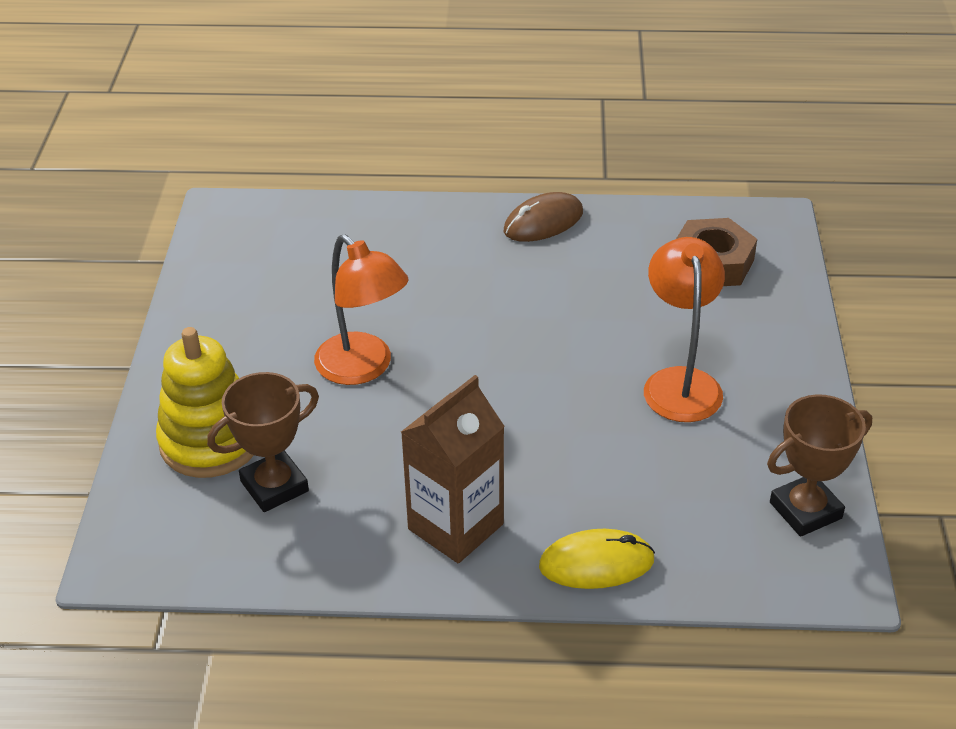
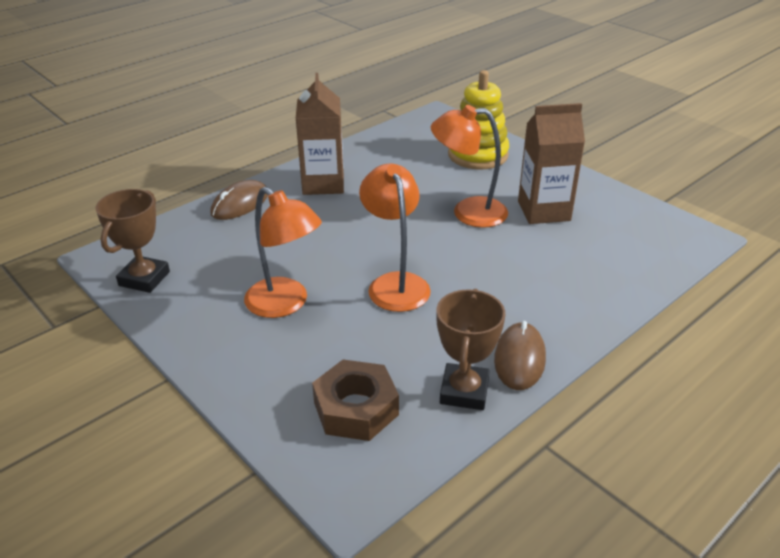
camera: 135 degrees right, 5 degrees down
brown trophy [207,372,319,512] -> brown trophy moved to [436,289,505,410]
yellow mouse [539,529,655,589] -> brown mouse [210,180,268,220]
none -> orange lamp [359,164,431,312]
none -> brown carton [518,103,585,224]

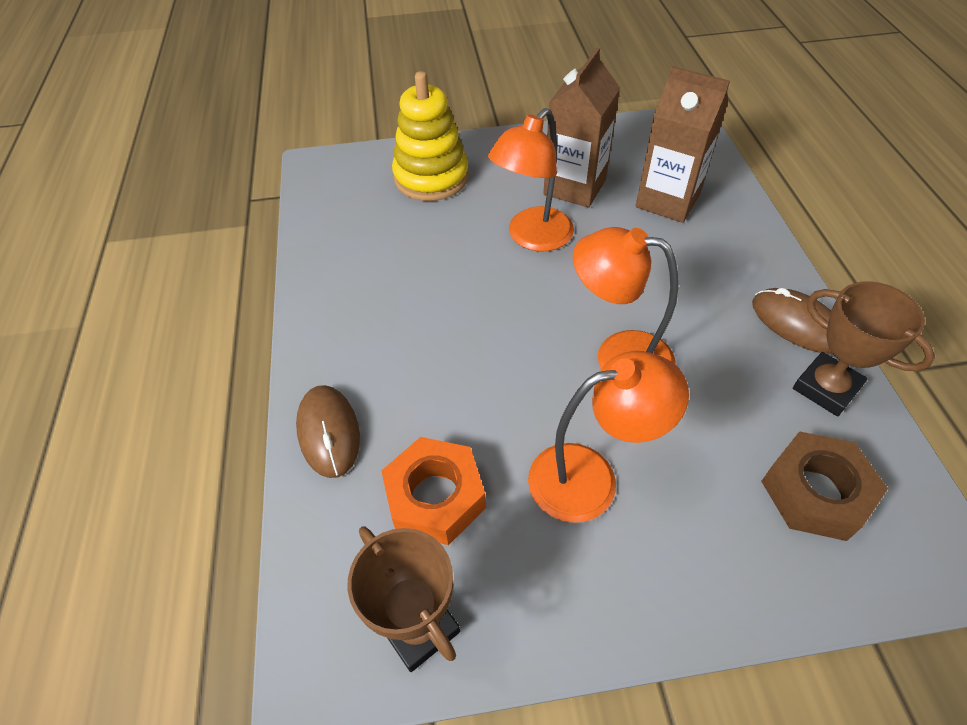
camera: 55 degrees left, 15 degrees up
brown carton [296,73,344,195] -> brown carton moved to [636,66,730,223]
none -> orange nut [381,437,486,545]

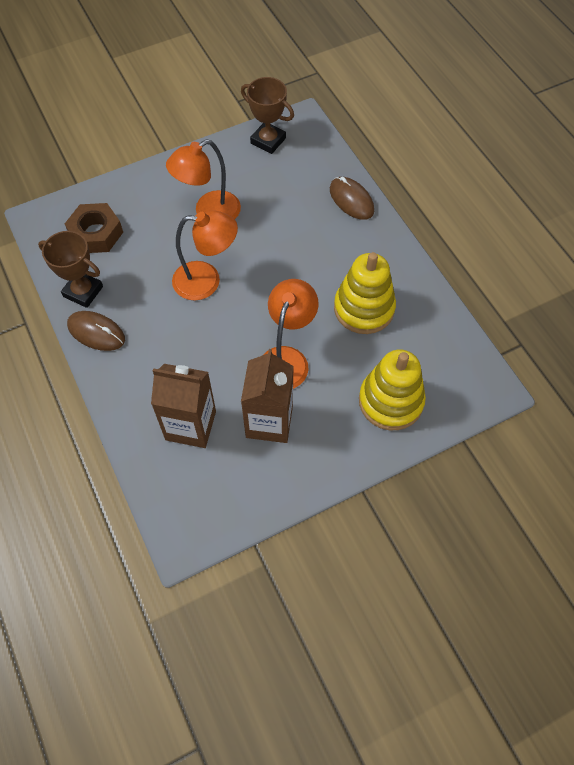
camera: 160 degrees right, 10 degrees up
orange nut [381,437,486,545] -> none
none -> yellow stacking toy [334,252,396,334]

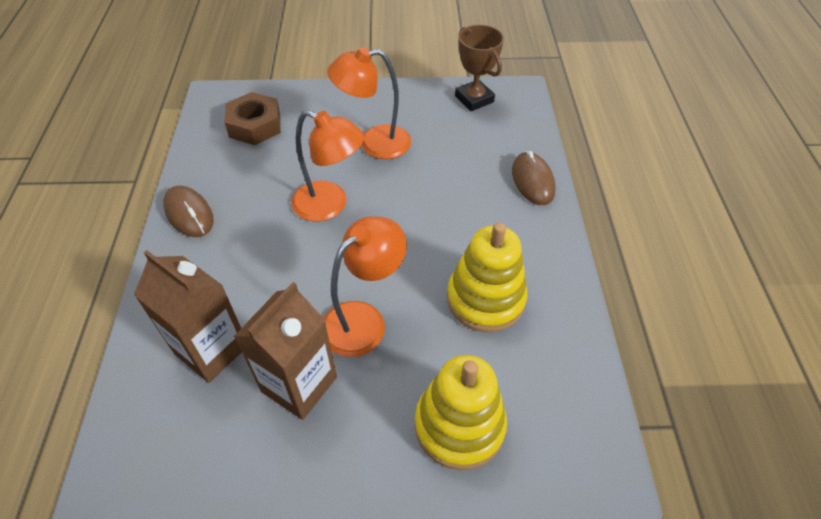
camera: 25 degrees right, 10 degrees down
brown trophy [38,231,103,308] -> none

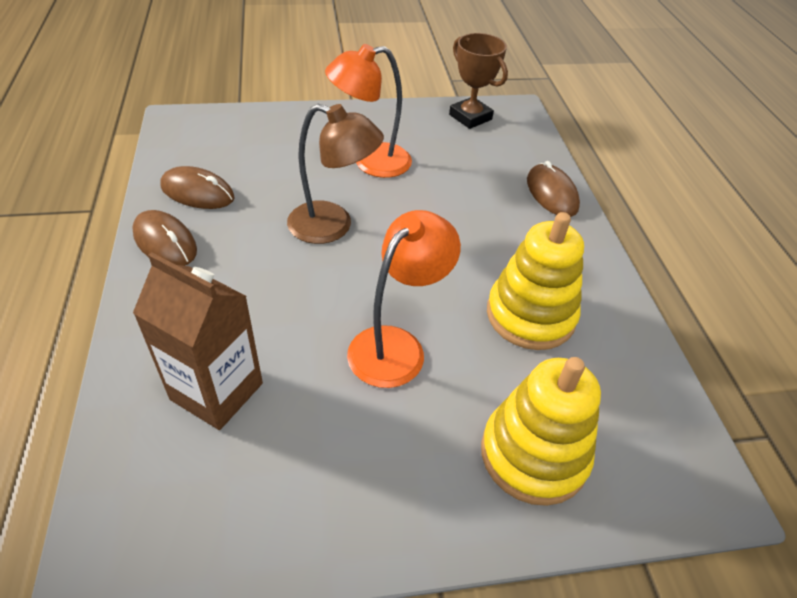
camera: 10 degrees left, 5 degrees down
brown nut [224,92,281,145] -> none
brown carton [234,282,337,420] -> none
orange lamp [291,110,365,222] -> brown lamp [287,104,384,244]
none -> brown mouse [160,166,235,209]

